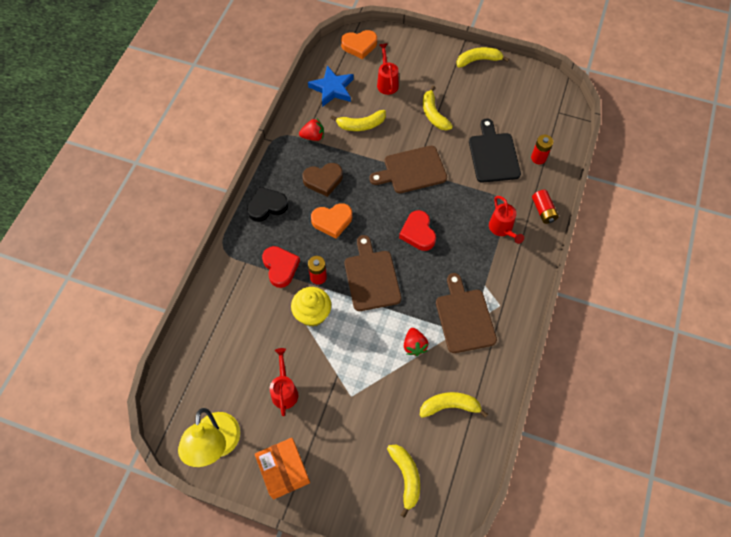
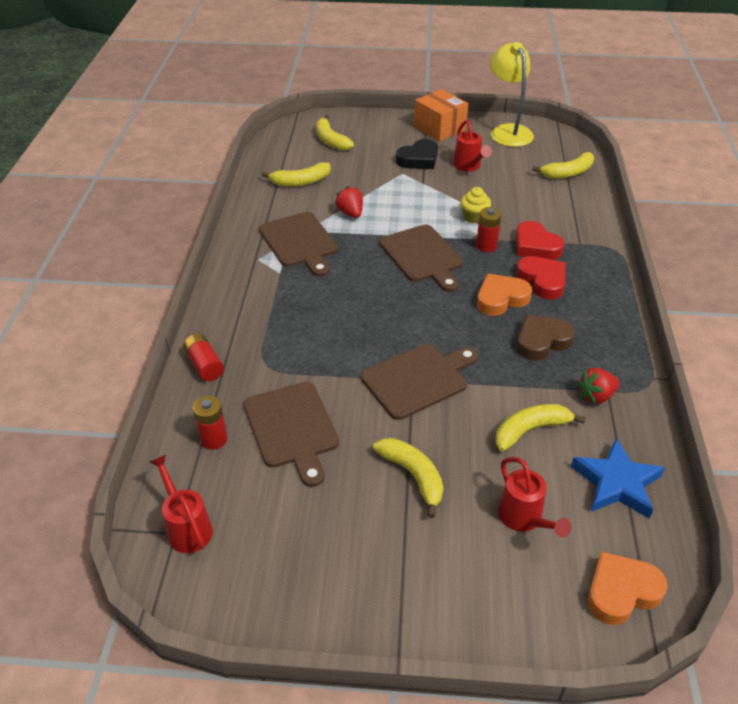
camera: 165 degrees right, 20 degrees down
black heart [247,187,288,222] -> black heart moved to [396,139,438,169]
yellow cupcake [291,287,331,327] -> yellow cupcake [461,187,491,223], size x0.66
red heart [399,210,436,251] -> red heart moved to [516,256,566,299]
yellow banana [456,47,509,67] -> yellow banana moved to [532,152,594,179]
black cutting board [469,118,521,183] -> brown cutting board [243,382,339,487]
red watering can [489,196,524,244] -> red watering can moved to [150,455,213,553]

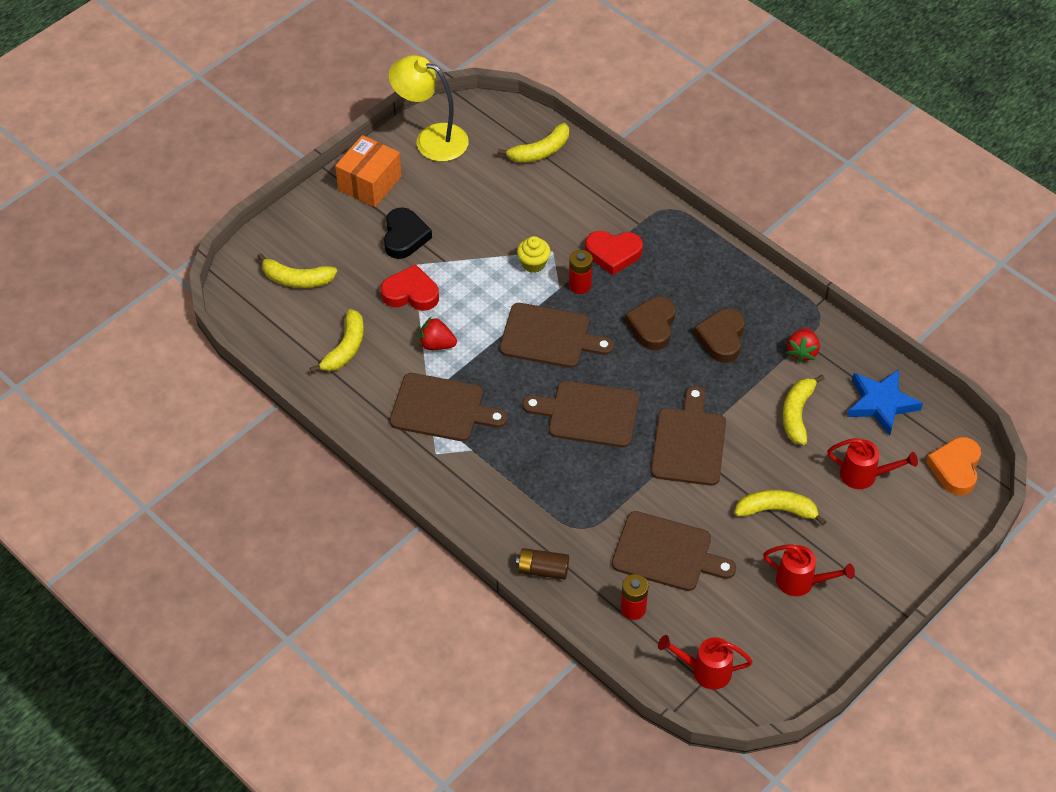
camera: 50 degrees left, 10 degrees up
red battery [183,334,224,381] -> brown battery [516,548,569,580]
orange box [414,89,468,141] -> orange box turned 60 degrees counterclockwise [335,135,402,207]
red watering can [453,120,492,171] -> red watering can moved to [763,544,855,596]
orange heart [477,274,532,316] -> brown heart [625,297,676,350]
red heart [516,256,566,299] -> red heart moved to [381,265,439,311]
yellow banana [532,152,594,179] -> yellow banana turned 45 degrees clockwise [498,123,569,163]
none -> brown cutting board [522,381,639,448]

